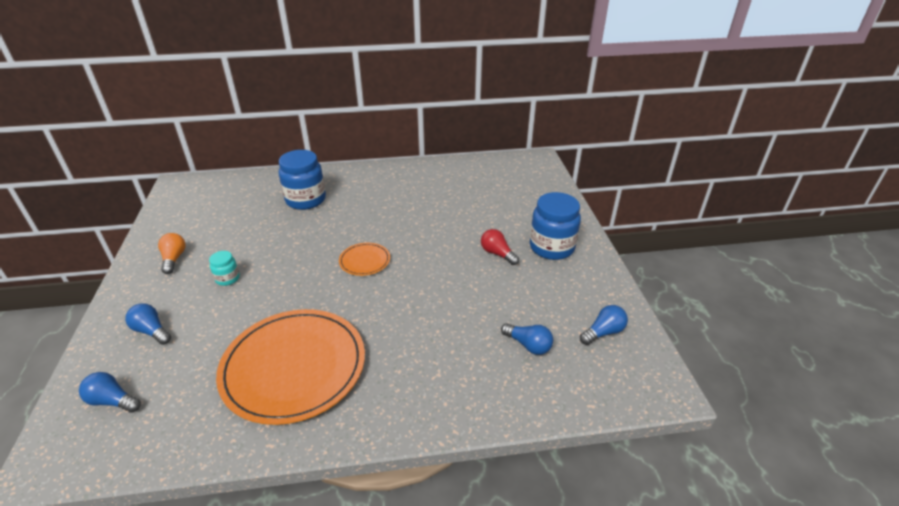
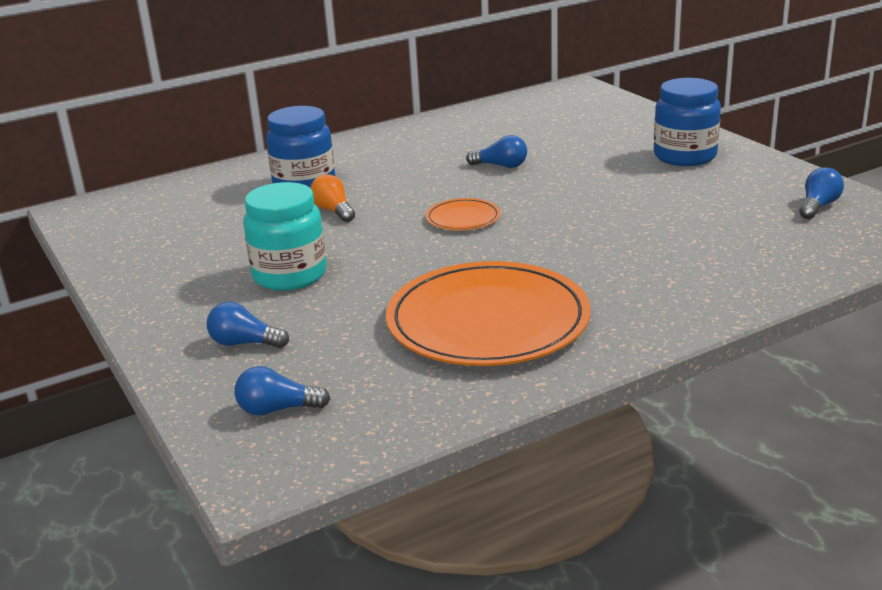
camera: 20 degrees left, 10 degrees down
orange light bulb [158,233,186,274] -> orange light bulb moved to [310,174,355,222]
turquoise jar [209,251,240,286] -> turquoise jar [243,182,327,291], size x2.03
red light bulb [481,229,519,265] -> none
blue light bulb [501,323,553,355] -> blue light bulb moved to [466,135,527,168]

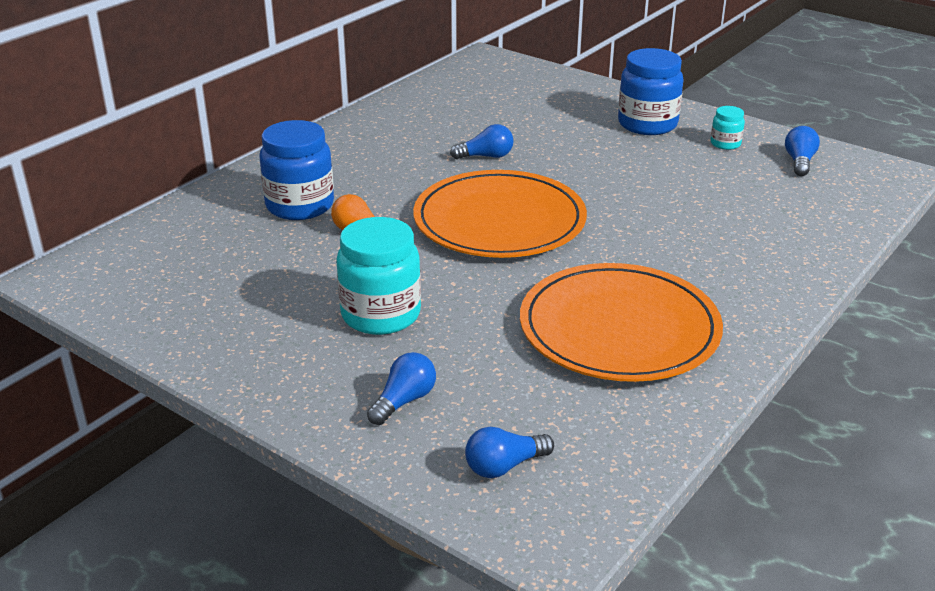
camera: 25 degrees left, 5 degrees up
blue light bulb [207,302,289,348] -> blue light bulb turned 135 degrees clockwise [367,352,436,425]
orange plate [426,198,500,231] -> orange plate [413,170,587,258], size x2.26
none -> turquoise jar [711,106,745,150]

